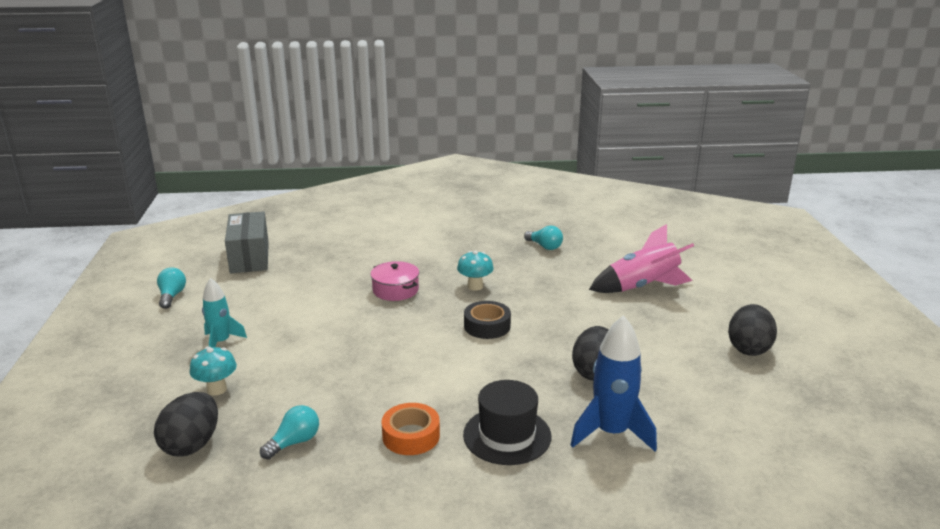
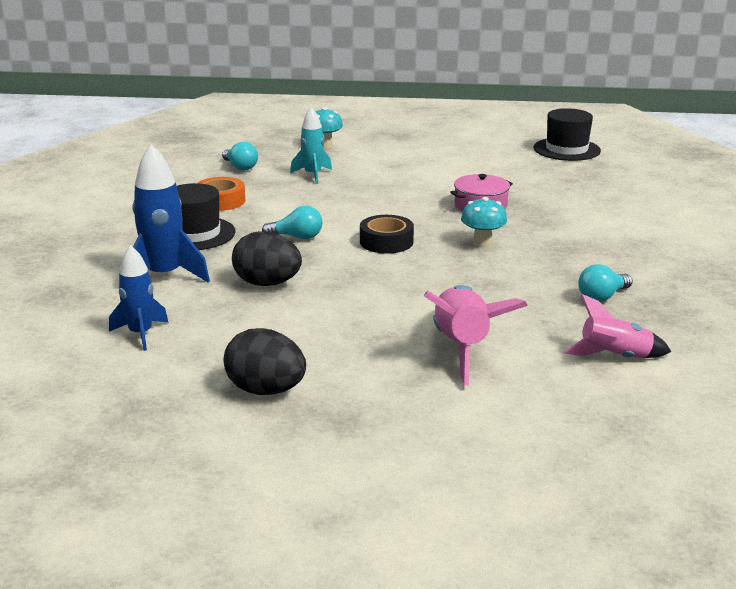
camera: 100 degrees right, 0 degrees up
black egg [154,392,218,457] -> none
turquoise light bulb [157,267,186,309] -> turquoise light bulb moved to [262,206,322,239]
turquoise rocket [202,278,247,347] -> turquoise rocket moved to [290,107,332,184]
grey box [225,211,269,273] -> black hat [533,108,601,161]
none -> blue rocket [109,245,169,351]
none -> pink rocket [564,294,671,358]

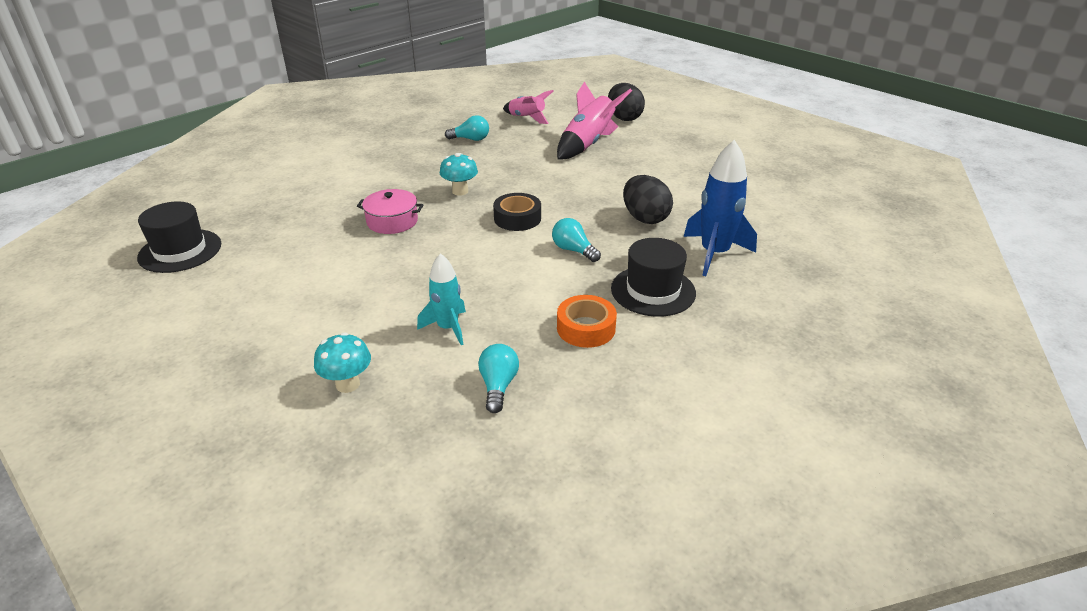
camera: 140 degrees left, 10 degrees up
blue rocket [109,245,169,351] -> none
black egg [224,328,306,395] -> black egg moved to [608,83,645,121]

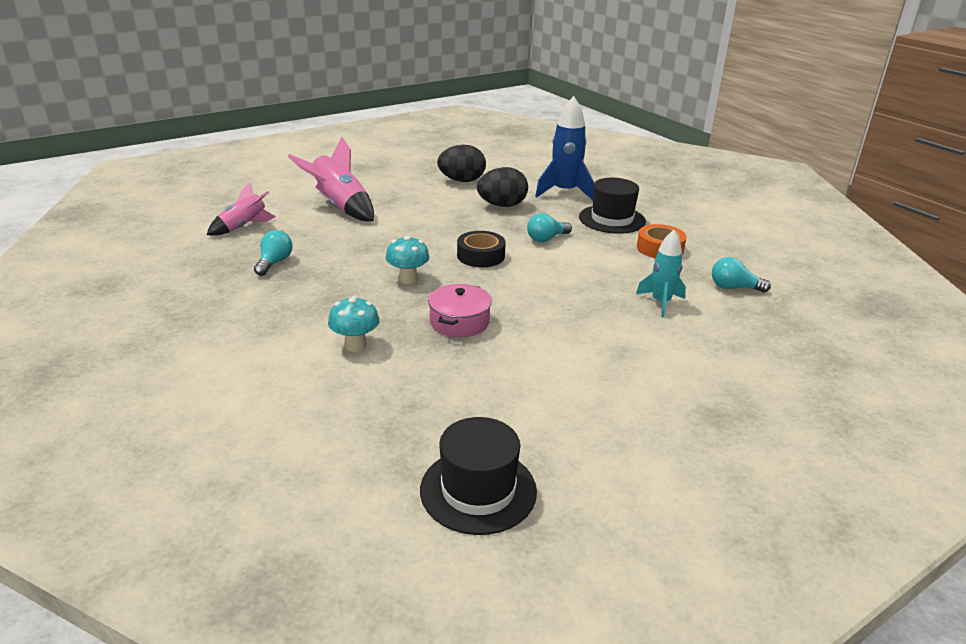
camera: 80 degrees left, 5 degrees down
turquoise mushroom [314,332,371,393] -> turquoise mushroom moved to [328,296,380,352]
black egg [608,83,645,121] -> black egg moved to [437,145,486,182]

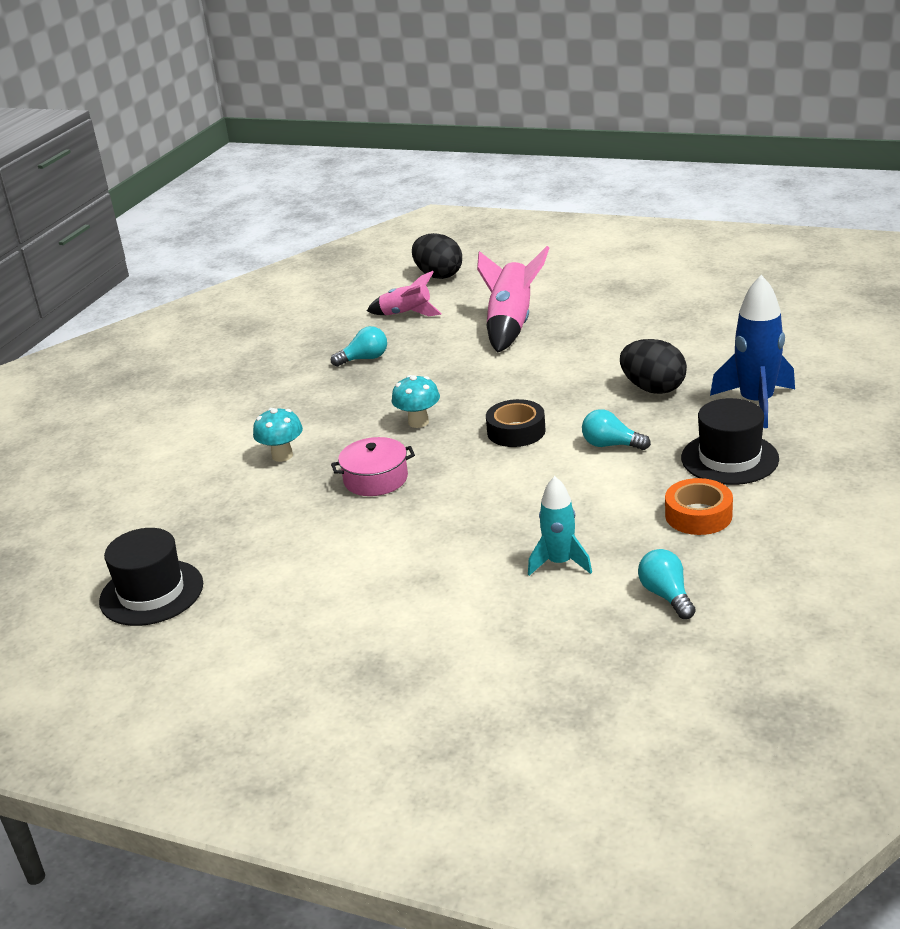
camera: 60 degrees right, 0 degrees up
black egg [437,145,486,182] -> black egg moved to [412,233,462,279]

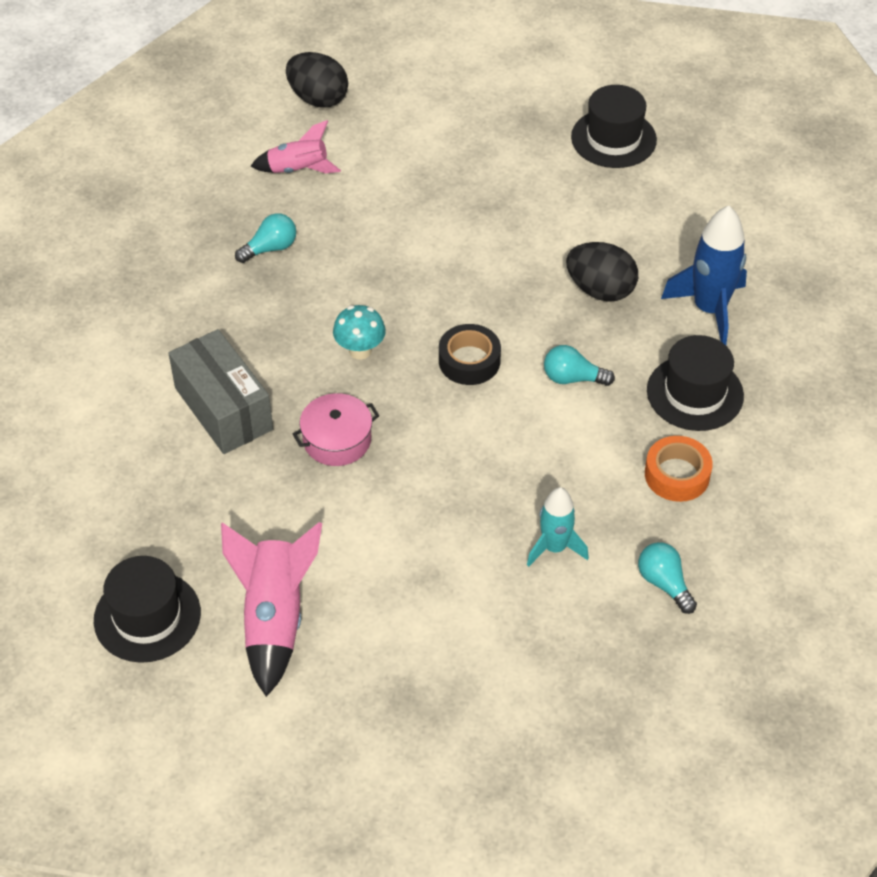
camera: 15 degrees left, 20 degrees up
turquoise mushroom [253,408,303,462] -> grey box [168,329,273,454]
pink rocket [477,246,549,353] -> pink rocket moved to [221,522,322,697]
none -> black hat [571,85,657,168]

